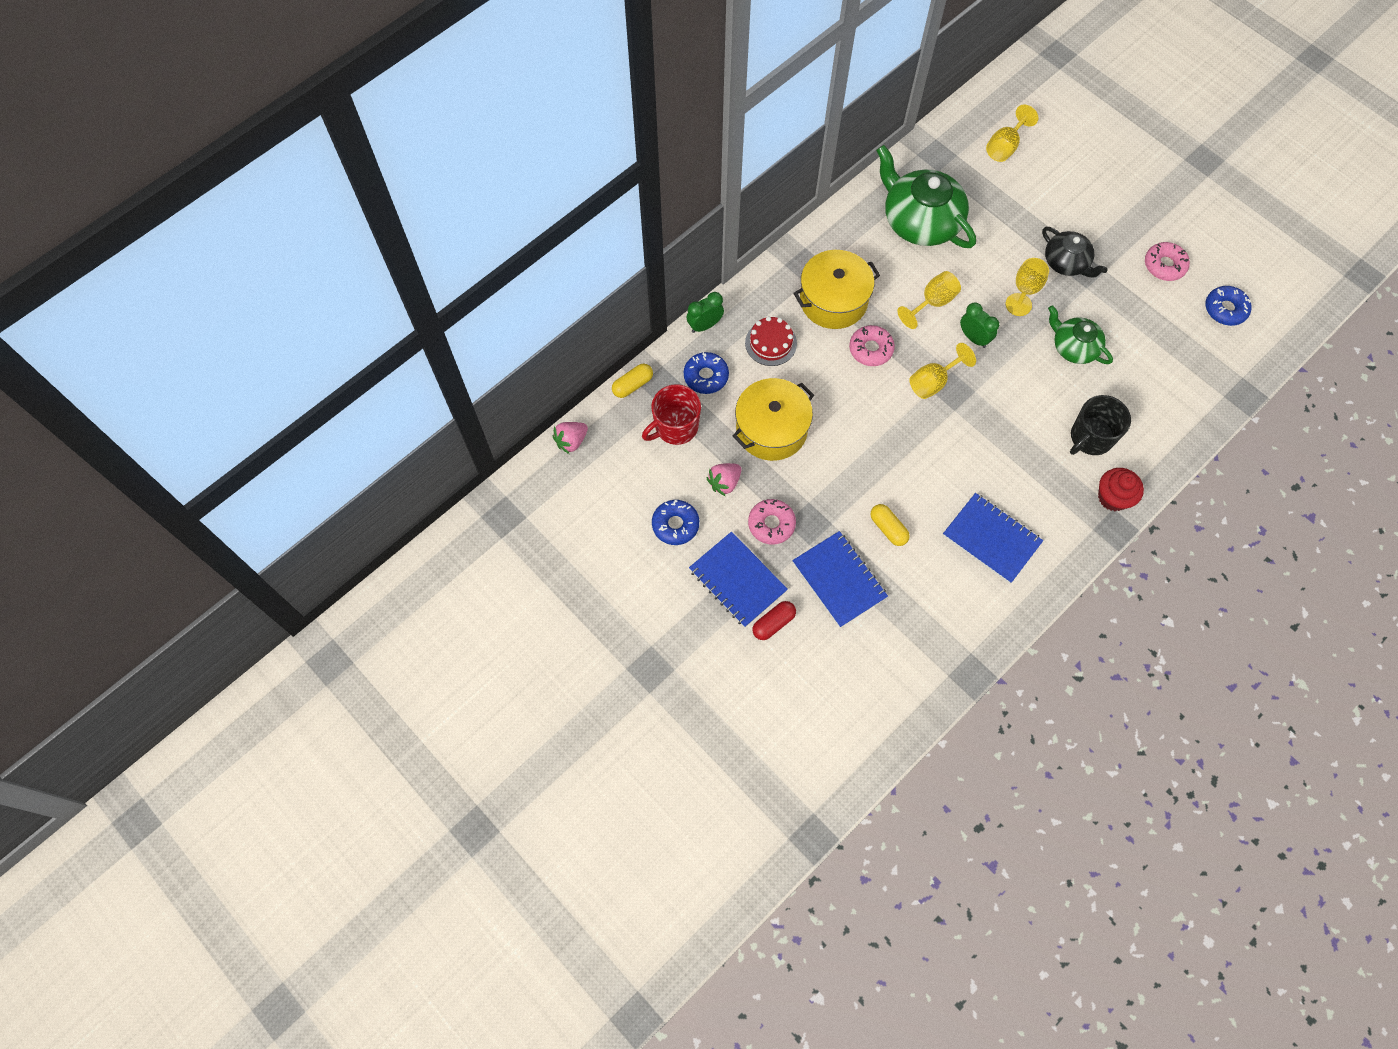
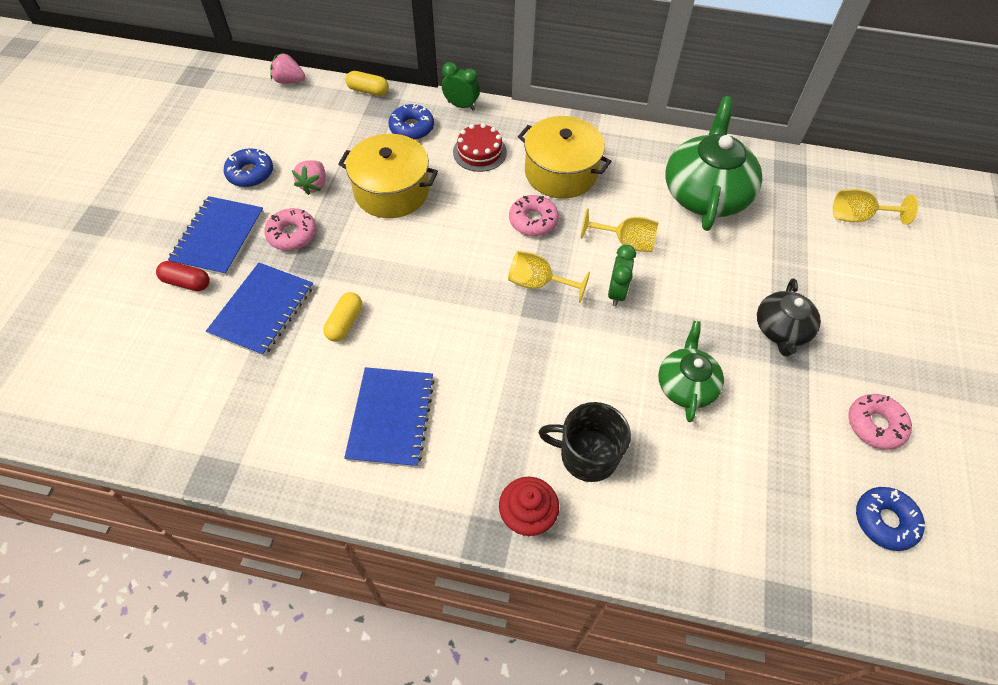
camera: 55 degrees right, 10 degrees down
red mug [642,384,701,445] -> none
pink strawberry [706,463,741,496] -> pink strawberry turned 90 degrees counterclockwise [292,160,326,195]
yellow goblet [1006,258,1049,316] -> none

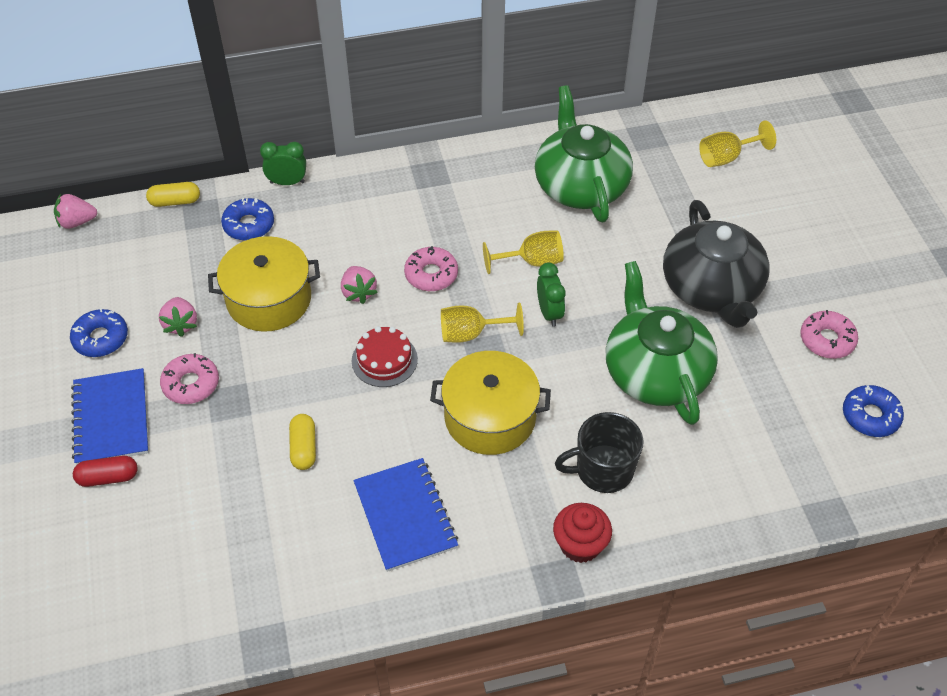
camera: 25 degrees left, 5 degrees down
blue notebook [206,263,313,357] -> none
red cake [453,123,507,172] -> red cake moved to [352,326,418,387]
yellow pot [518,116,611,199] -> yellow pot moved to [430,351,551,455]
green teapot [658,321,724,422] -> green teapot [605,261,718,425], size x1.73
black teapot [757,278,821,357] -> black teapot [663,200,769,328], size x1.73
none -> pink strawberry [341,266,378,304]

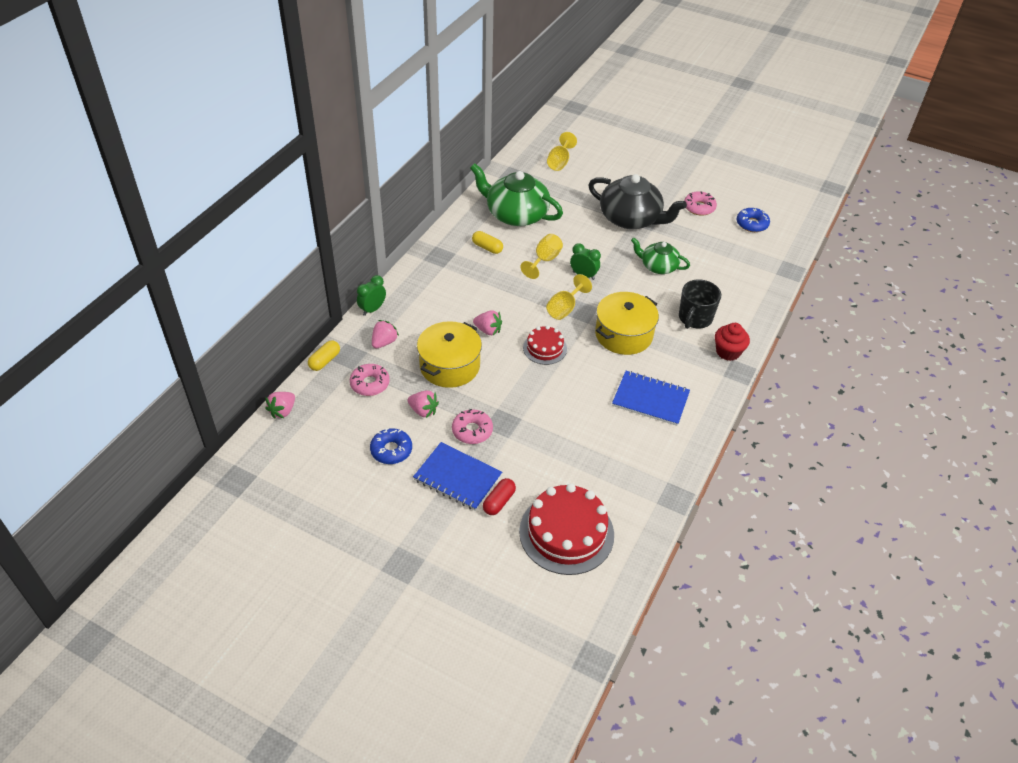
camera: 50 degrees left, 5 degrees down
blue donut [221,198,274,241] -> pink strawberry [372,320,399,348]
yellow capsule [289,414,316,470] -> yellow capsule moved to [472,231,503,254]
pink donut [404,246,458,291] -> pink donut moved to [350,364,390,396]
green teapot [605,261,718,425] -> green teapot [631,237,690,274], size x0.58
none -> red cake [519,483,614,575]

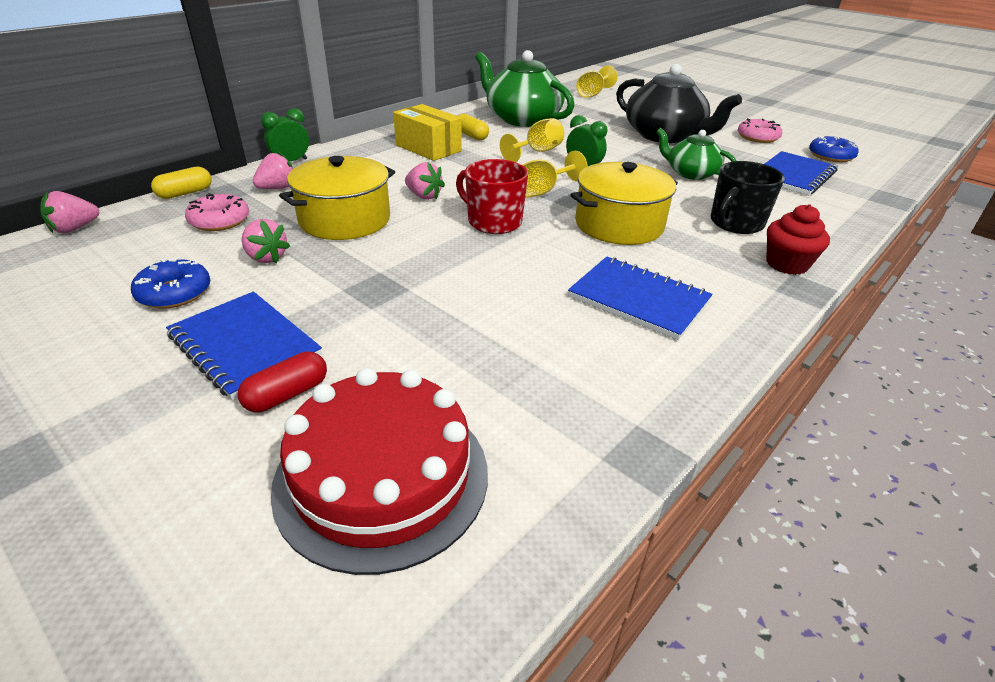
camera: 15 degrees right, 10 degrees down
pink donut [452,409,493,444] -> none
red cake [523,325,567,365] -> red mug [456,159,528,234]
none -> yellow box [393,104,462,161]
none -> blue notebook [765,151,838,195]

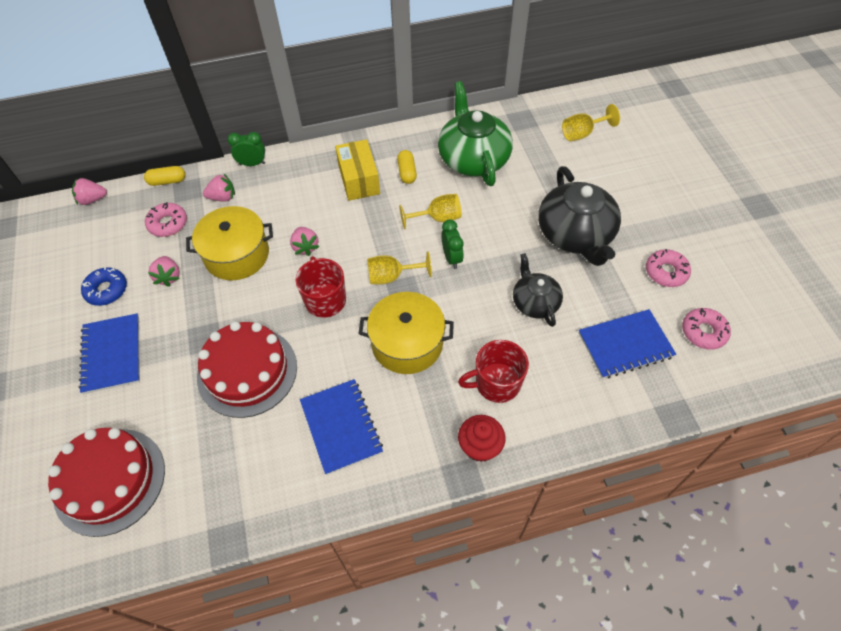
camera: 35 degrees right, 20 degrees up
red capsule [238,351,327,413] -> none
green teapot [656,128,737,180] -> black teapot [513,253,563,327]
black mug [711,161,785,234] -> red mug [458,340,529,403]
blue donut [809,136,859,162] -> pink donut [682,308,731,350]
none -> red cake [197,321,297,418]

